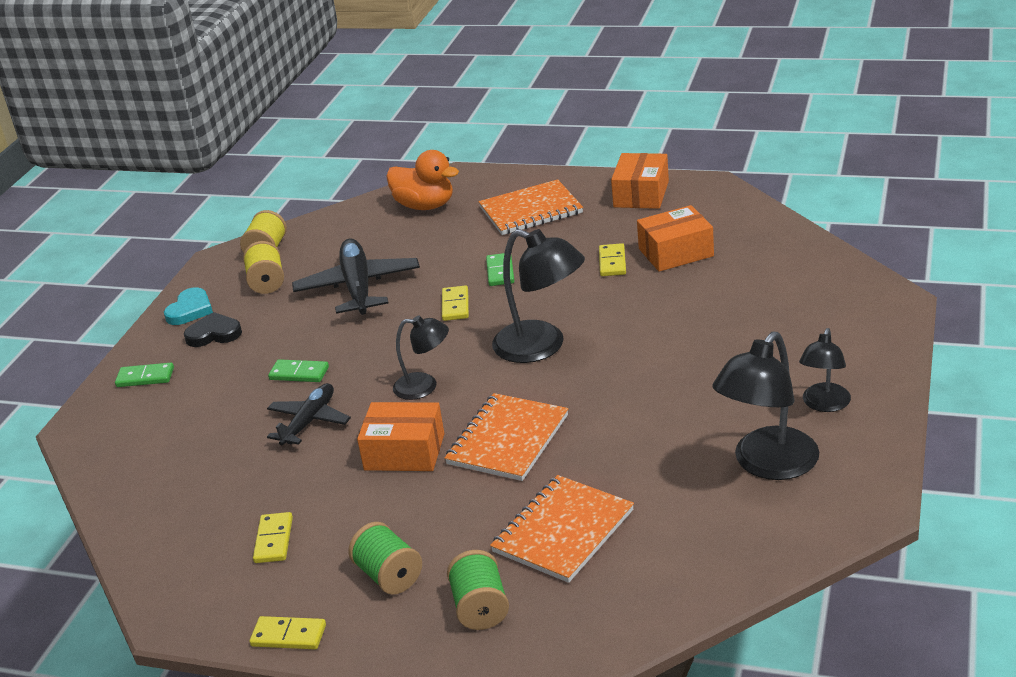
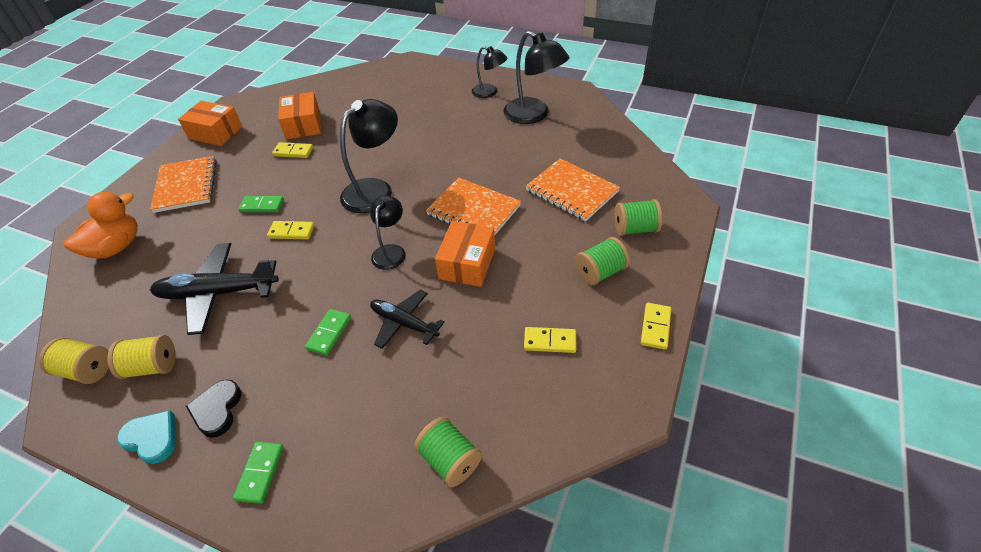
camera: 85 degrees left, 15 degrees up
none -> green spool [414,417,482,487]

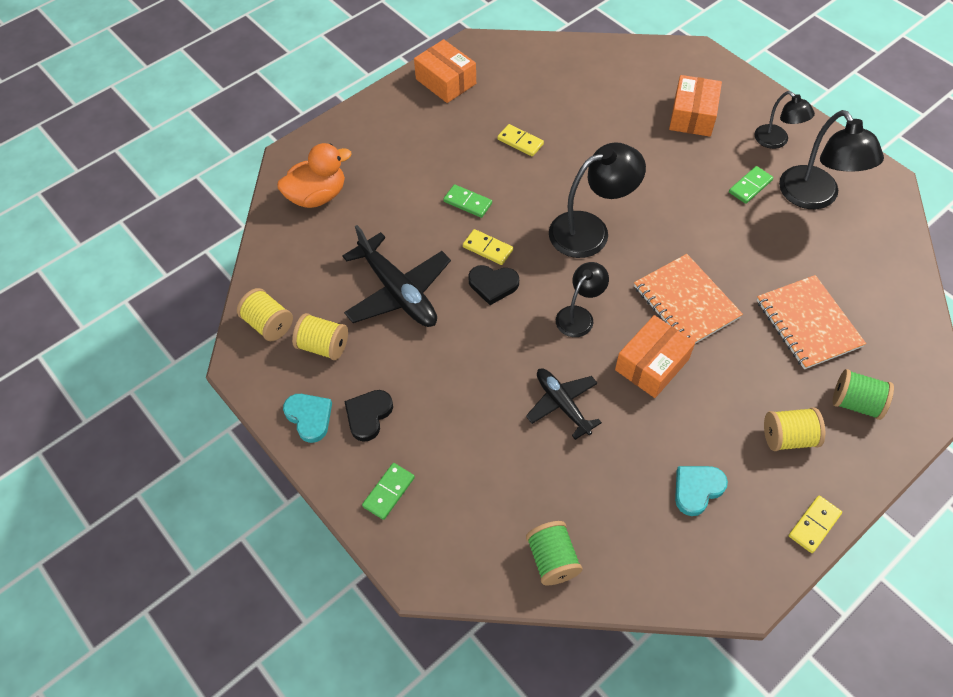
camera: 25 degrees right, 10 degrees up
orange notebook [150,156,217,213] -> none
black plane [150,243,279,335] -> black plane turned 150 degrees counterclockwise [342,225,451,327]
orange box [278,92,321,140] -> orange box moved to [669,75,722,137]
green domino [305,309,351,356] -> green domino moved to [729,166,773,204]
yellow domino [524,327,576,353] -> turquoise heart [675,466,728,516]
green spool [575,237,630,285] -> yellow spool [764,407,825,451]
none -> black heart [468,265,519,305]

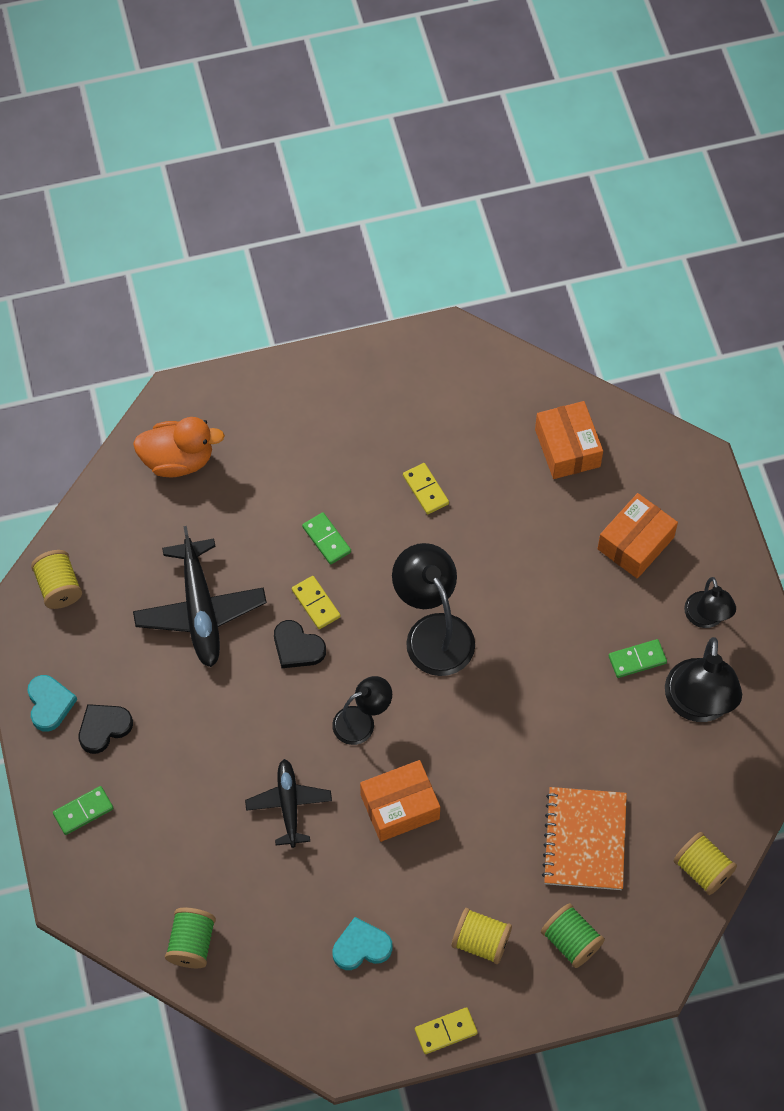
camera: 25 degrees right, 5 degrees up
yellow spool [292,313,348,360] -> yellow spool moved to [674,832,737,895]
orange box [414,39,476,103] -> orange box moved to [535,401,603,479]
black lamp [549,143,646,258] -> black lamp turned 120 degrees counterclockwise [392,543,475,676]
orange notebook [634,254,743,344] -> none

